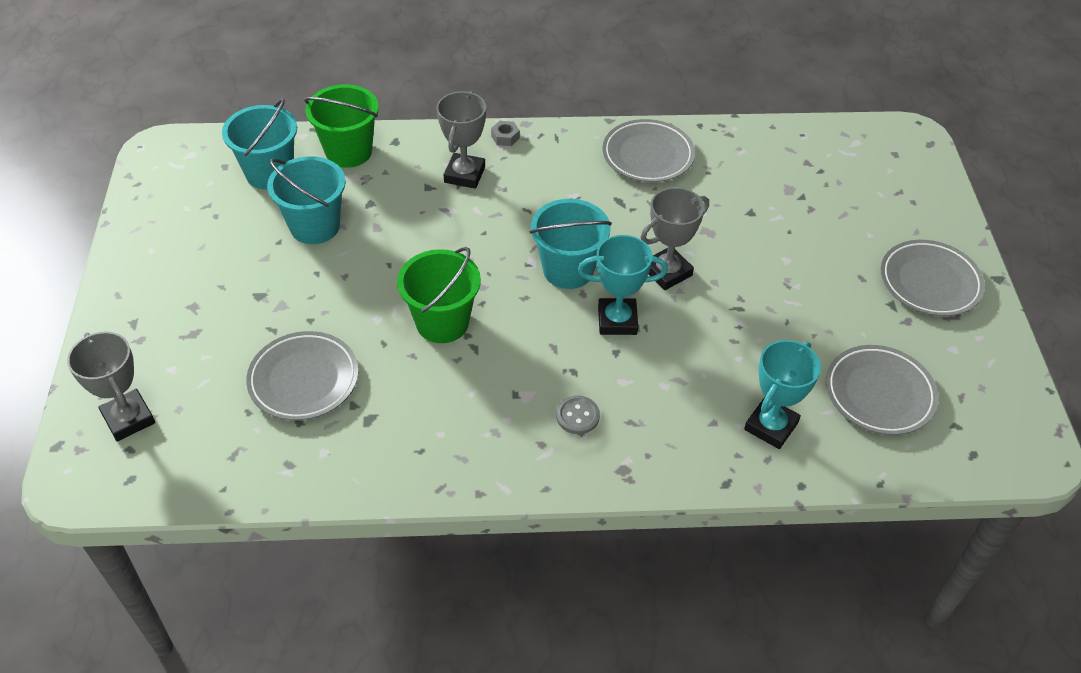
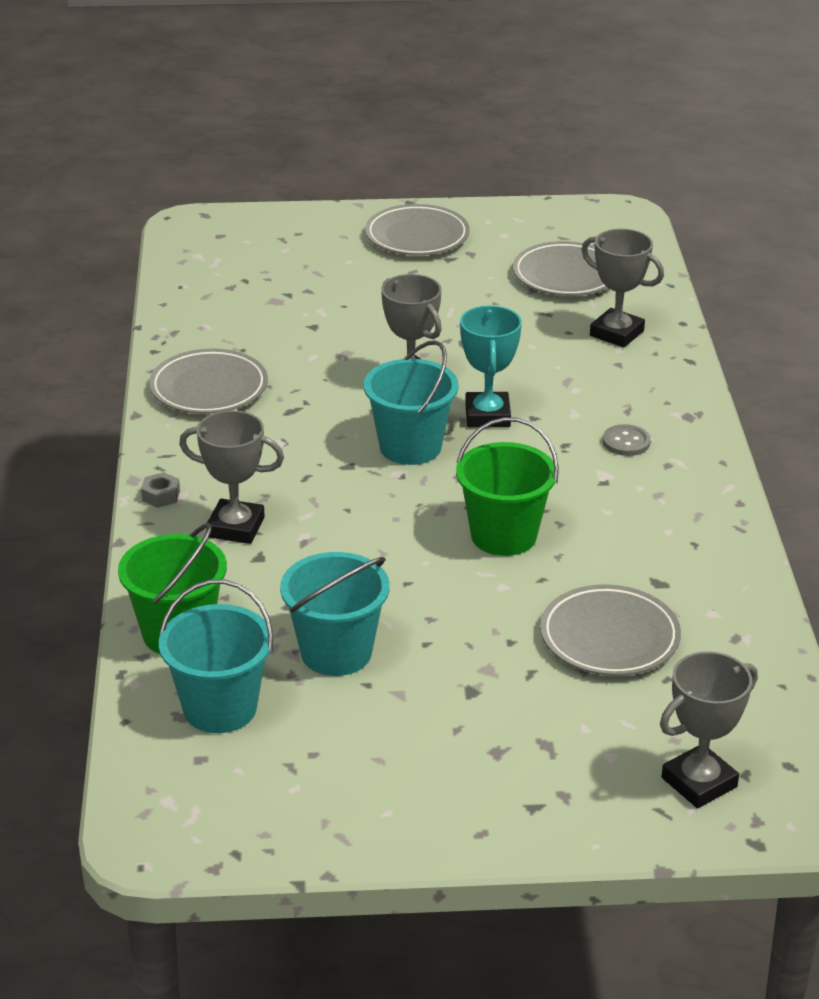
camera: 90 degrees left, 15 degrees down
turquoise trophy [744,340,821,449] -> grey trophy [581,229,664,348]

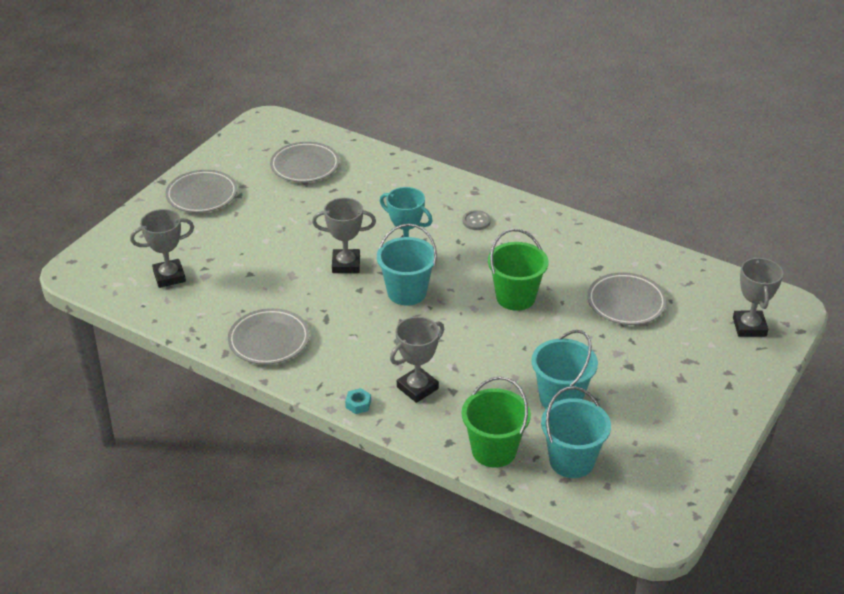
camera: 55 degrees left, 5 degrees up
grey nut [141,472,180,508] -> turquoise nut [345,388,371,414]
grey trophy [581,229,664,348] -> grey trophy moved to [130,209,194,288]

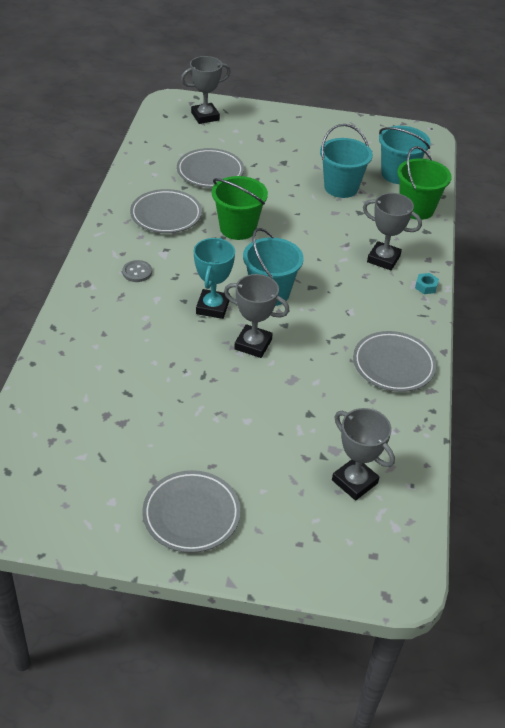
camera: 115 degrees left, 5 degrees up
grey plate [270,142,340,183] -> grey plate moved to [130,189,202,233]
grey trophy [312,198,376,273] -> grey trophy turned 45 degrees counterclockwise [224,274,289,358]

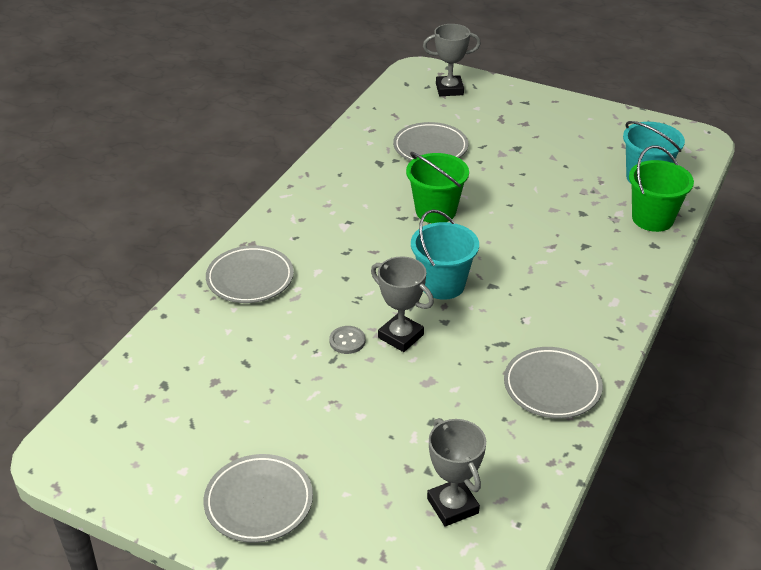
camera: 20 degrees right, 5 degrees down
grey button [122,260,152,282] -> grey button moved to [329,326,365,354]
grey plate [130,189,202,233] -> grey plate moved to [206,245,294,303]
turquoise trophy [194,238,235,319] -> none
turquoise bucket [320,124,373,198] -> none
grey trophy [363,193,422,270] -> none
turquoise nut [415,273,439,294] -> none

